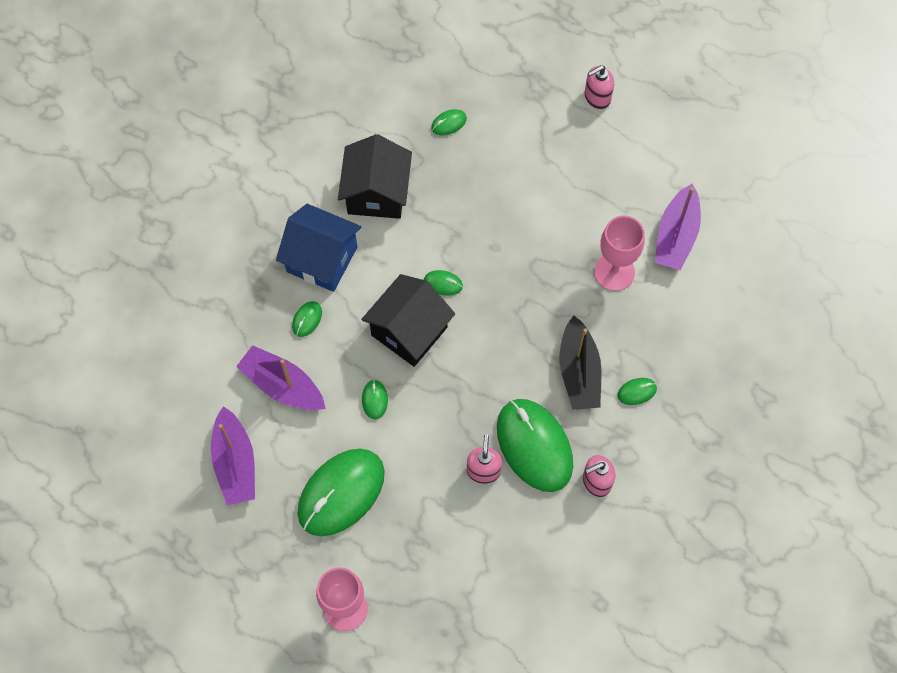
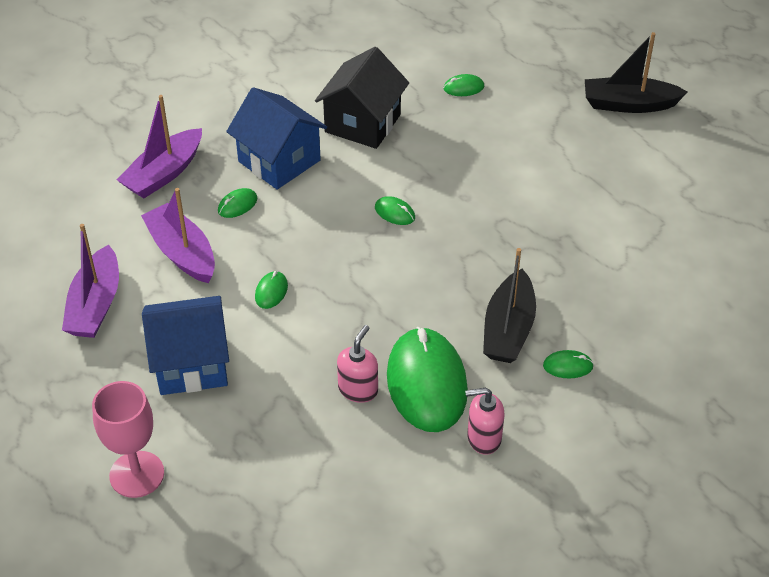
camera: 20 degrees right, 20 degrees down
green mouse [298,448,385,536] -> blue house [142,296,229,395]
black house [361,274,455,367] -> none
pink soap dispenser [585,65,614,109] -> black boat [585,32,687,113]
pink goblet [594,216,645,291] -> none
purple boat [655,184,701,270] -> purple boat moved to [117,95,202,198]

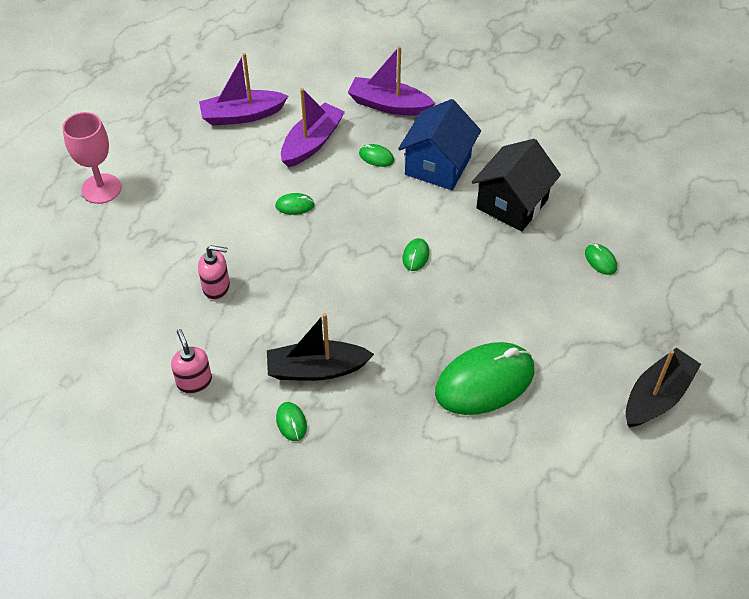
camera: 70 degrees right, 5 degrees up
blue house [142,296,229,395] -> none
black house [315,47,409,149] -> black house turned 60 degrees counterclockwise [472,139,561,232]
green mouse [387,327,468,432] -> green mouse moved to [435,342,534,415]
black boat [585,32,687,113] -> black boat turned 60 degrees clockwise [626,347,701,428]

